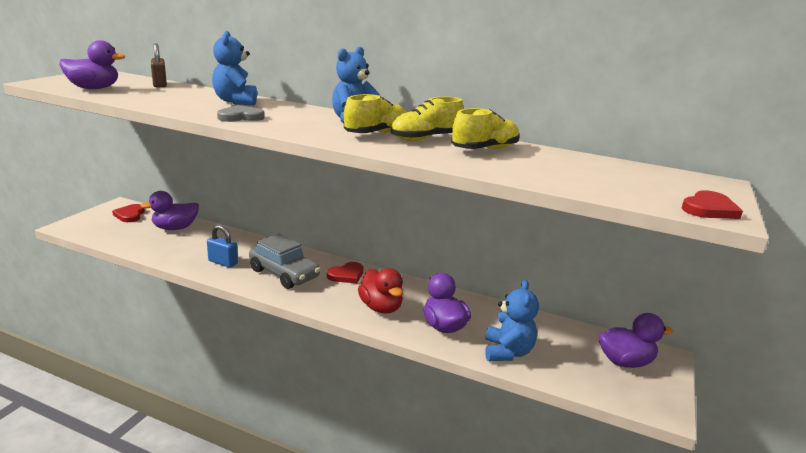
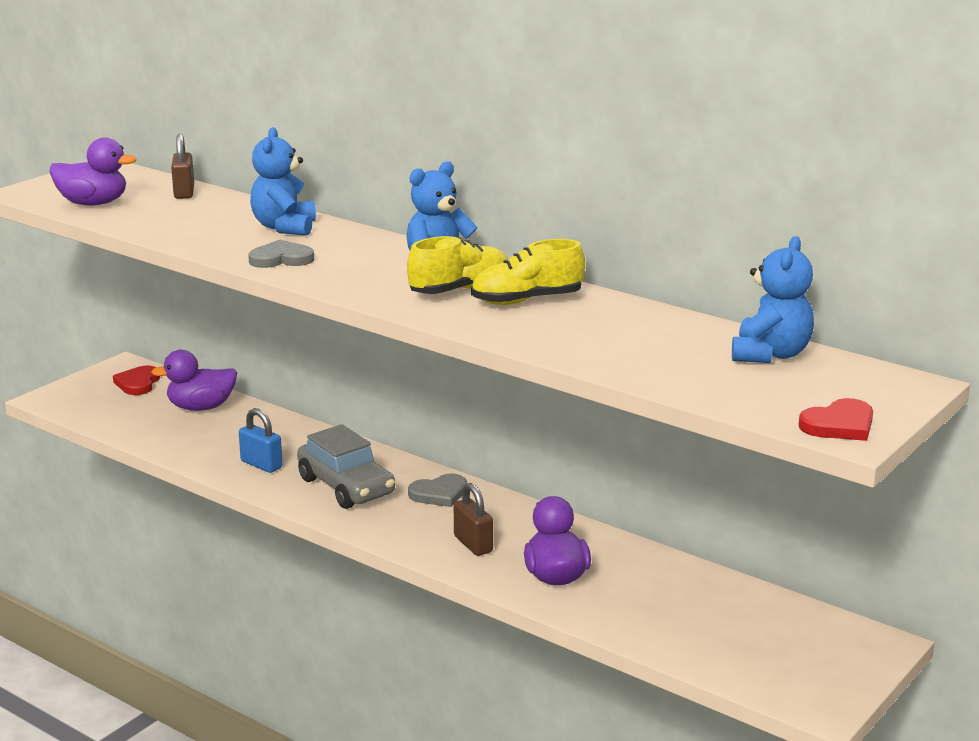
camera: 15 degrees right, 0 degrees up
red heart [327,262,363,283] -> grey heart [408,473,467,507]
red duck [358,268,403,314] -> brown padlock [454,483,493,556]
yellow shoe [451,108,520,149] -> none
blue teddy bear [485,280,539,361] -> blue teddy bear moved to [732,236,814,363]
purple duck [599,313,673,368] -> none

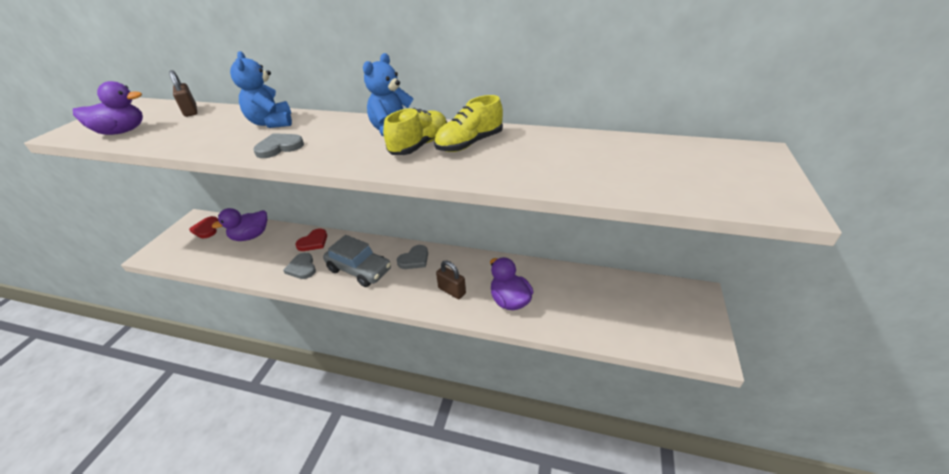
camera: 20 degrees left, 15 degrees up
blue padlock [239,408,282,473] -> grey heart [283,253,316,279]
blue teddy bear [732,236,814,363] -> none
red heart [799,398,873,441] -> red heart moved to [295,229,327,251]

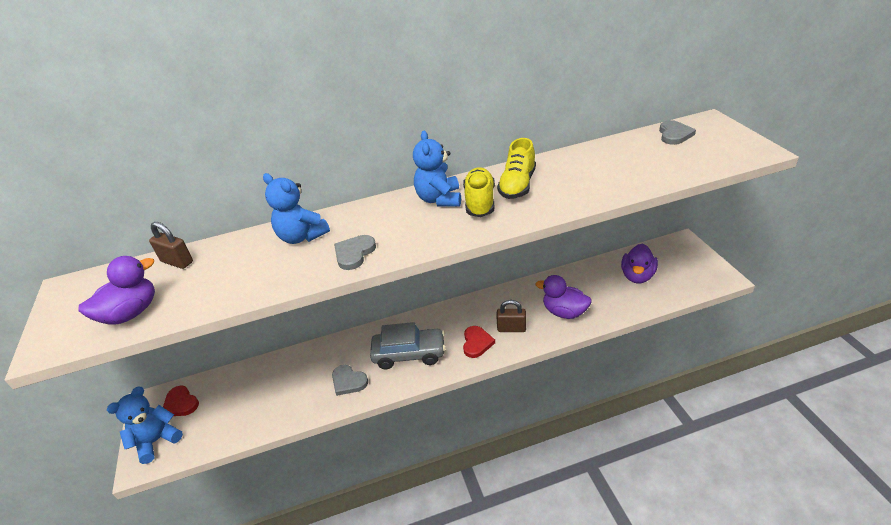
camera: 30 degrees left, 0 degrees up
purple duck [212,208,268,241] -> purple duck moved to [621,244,658,283]
red heart [295,229,327,251] -> red heart moved to [463,326,495,358]
grey heart [397,245,428,269] -> grey heart moved to [659,120,696,145]
none -> blue teddy bear [107,387,183,464]

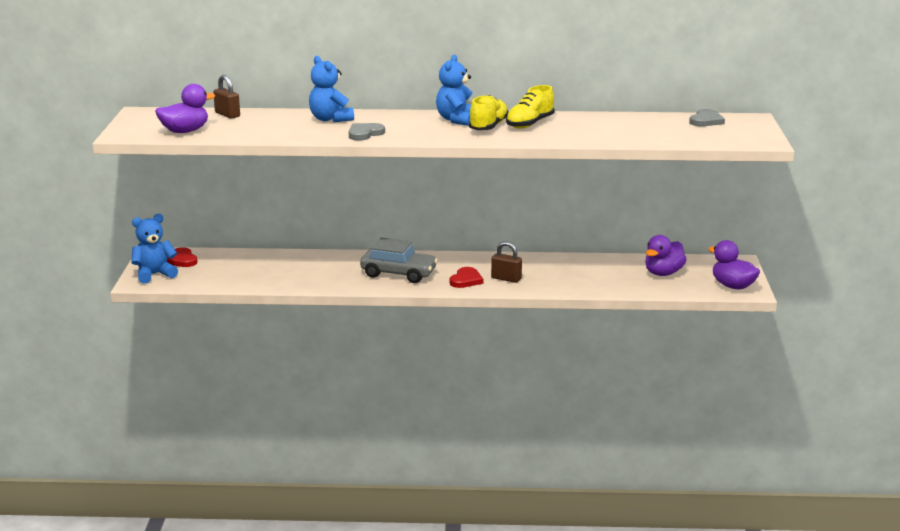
camera: 15 degrees right, 15 degrees down
grey heart [332,365,368,396] -> none
purple duck [536,275,591,319] -> purple duck moved to [708,240,760,289]

